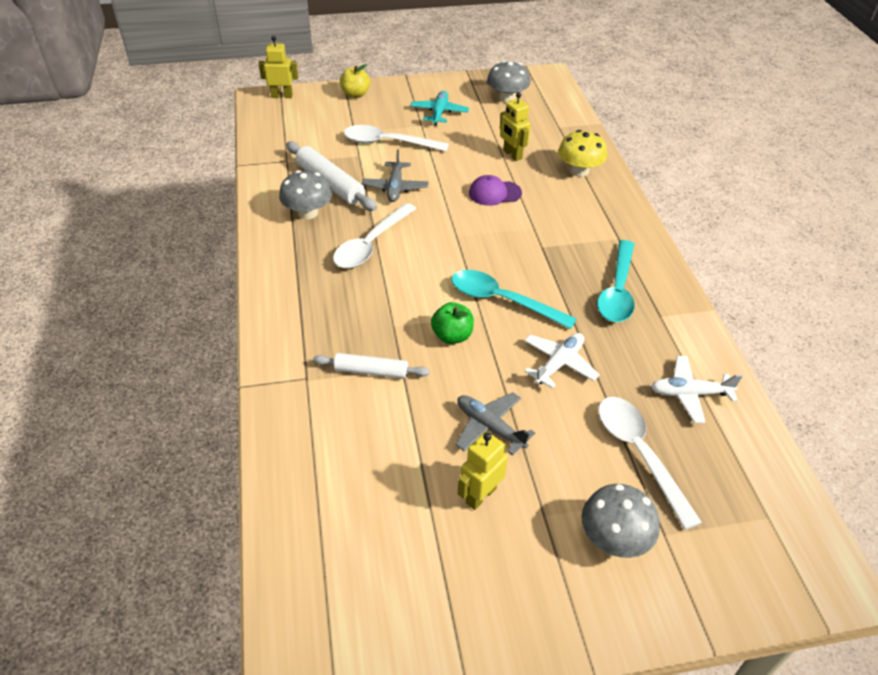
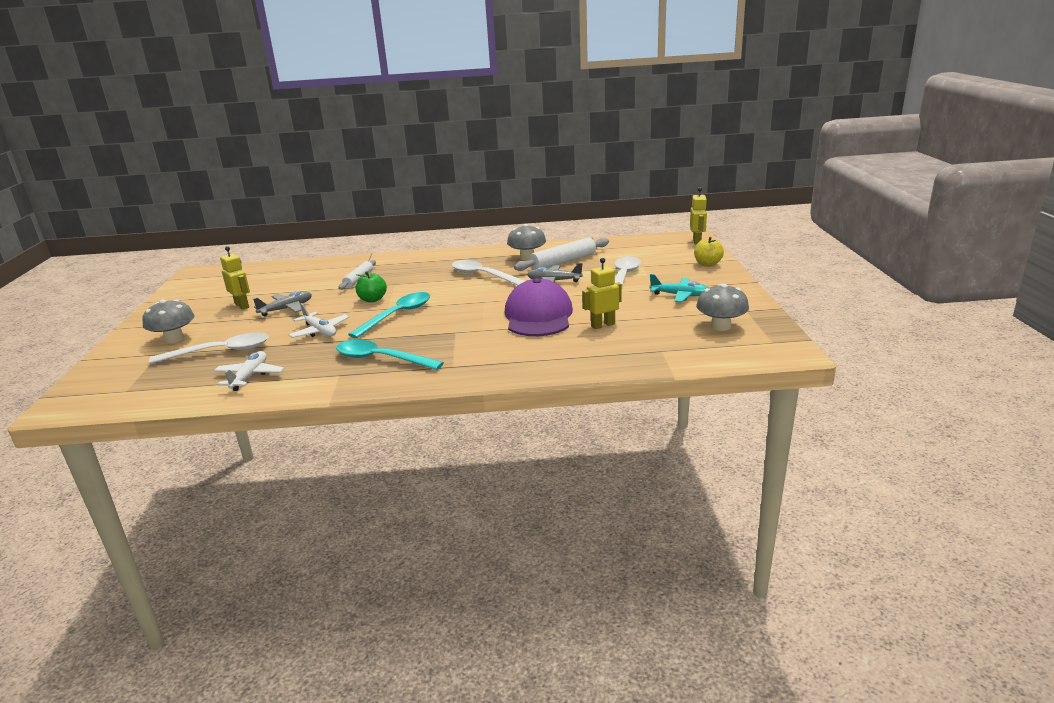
camera: 100 degrees right, 20 degrees down
purple cap [469,175,522,206] -> purple cap [505,278,573,336], size x1.90
yellow mushroom [558,130,607,177] -> none

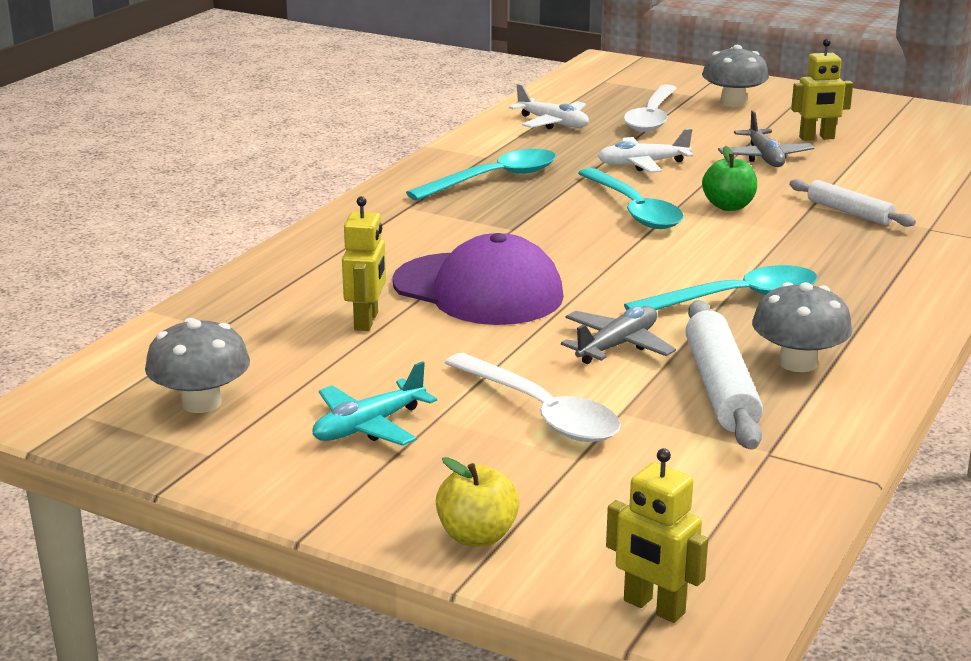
camera: 120 degrees right, 0 degrees up
white spoon [452,260,525,285] -> turquoise spoon [624,265,818,311]

